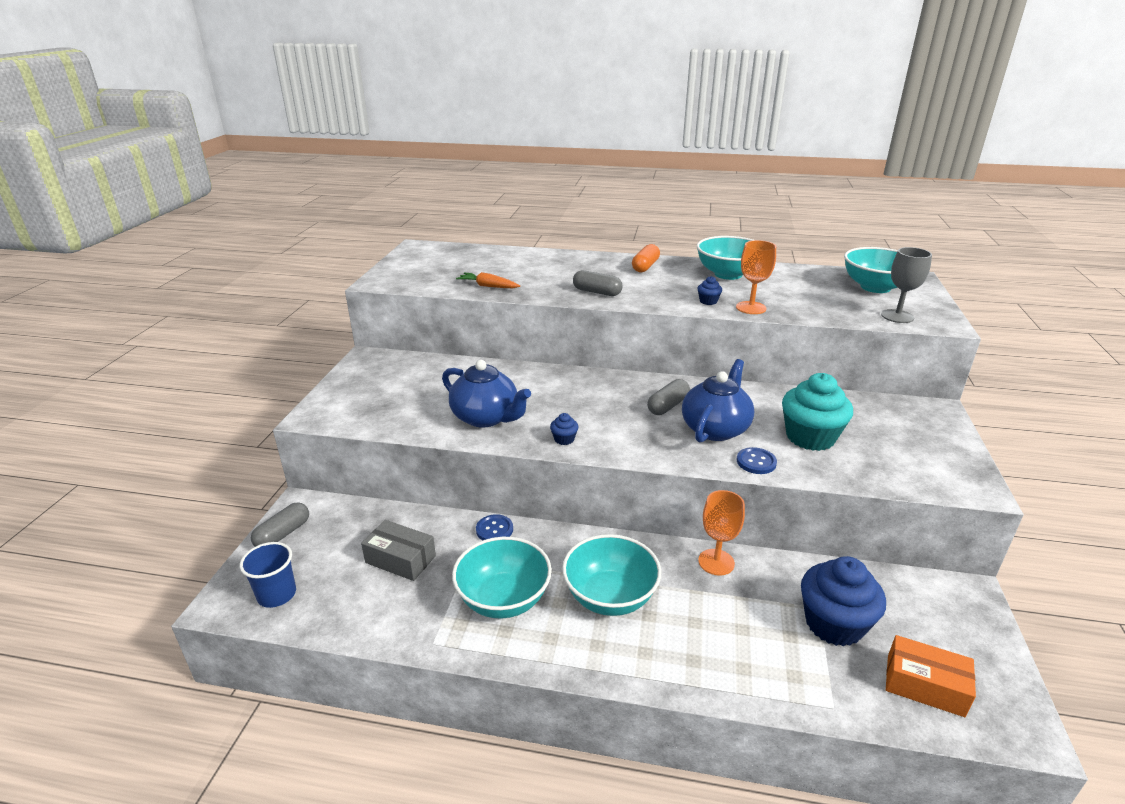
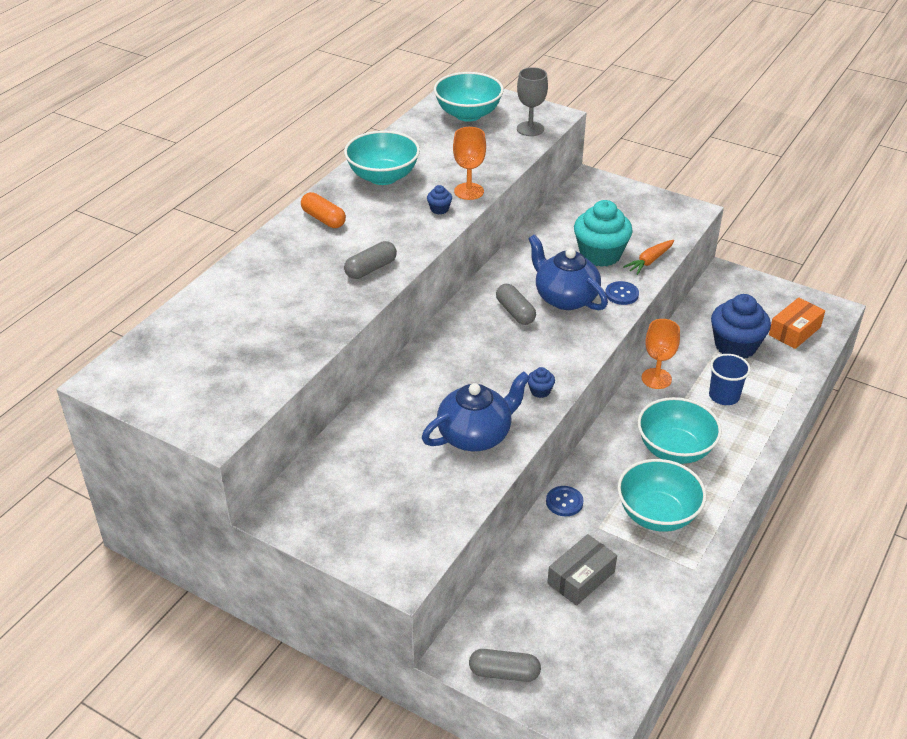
camera: 70 degrees left, 10 degrees up
blue cup [240,542,296,608] -> blue cup moved to [709,354,751,405]
grey capsule [251,502,309,547] -> grey capsule turned 45 degrees counterclockwise [469,649,541,682]
orange carrot [456,272,520,288] -> orange carrot moved to [623,240,674,275]

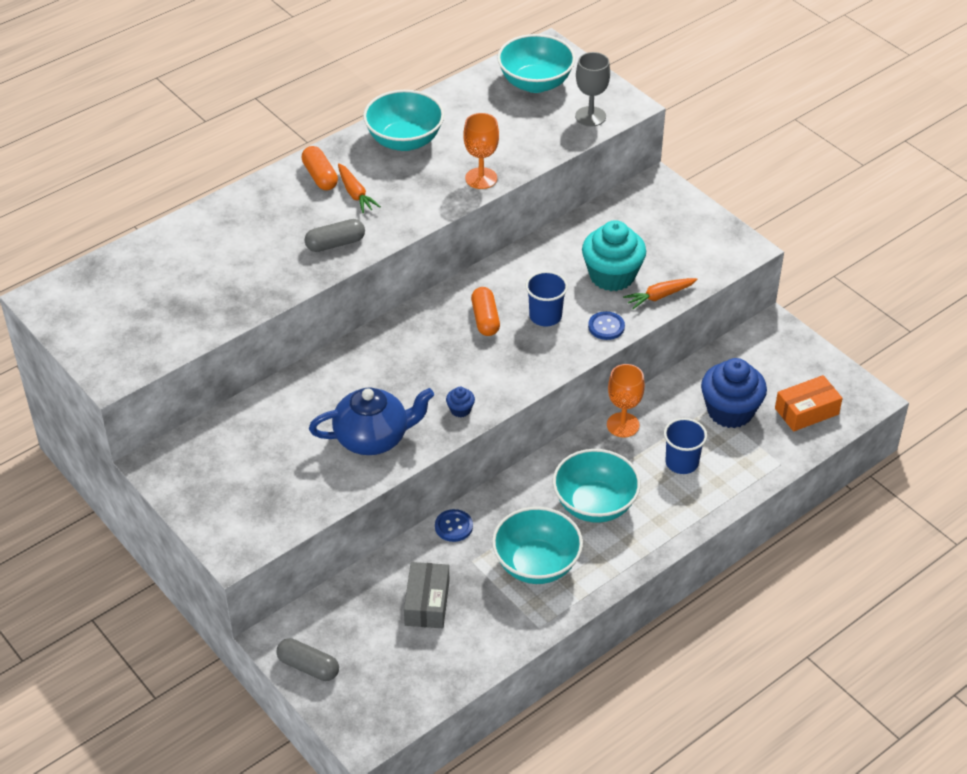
camera: 20 degrees right, 5 degrees up
blue cupcake [427,185,452,214] -> none
grey capsule [496,284,536,325] -> orange capsule [471,287,500,336]
blue teapot [528,235,608,310] -> blue cup [526,271,568,326]
grey box [547,534,617,606] -> grey box turned 60 degrees counterclockwise [404,562,449,628]
none -> orange carrot [338,163,381,213]

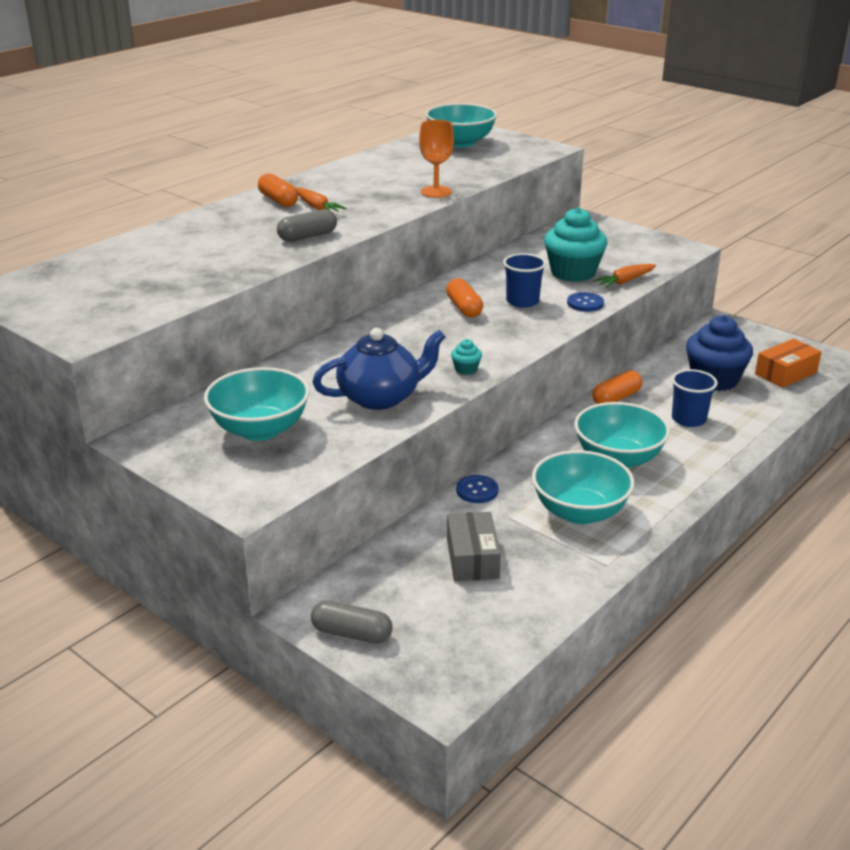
camera: 10 degrees left, 15 degrees down
turquoise bowl [363,90,444,151] -> turquoise bowl moved to [204,367,310,441]
blue cupcake [446,387,475,417] -> turquoise cupcake [451,339,482,375]
grey goblet [575,52,610,126] -> none
orange goblet [607,364,645,438] -> orange capsule [592,371,642,404]

